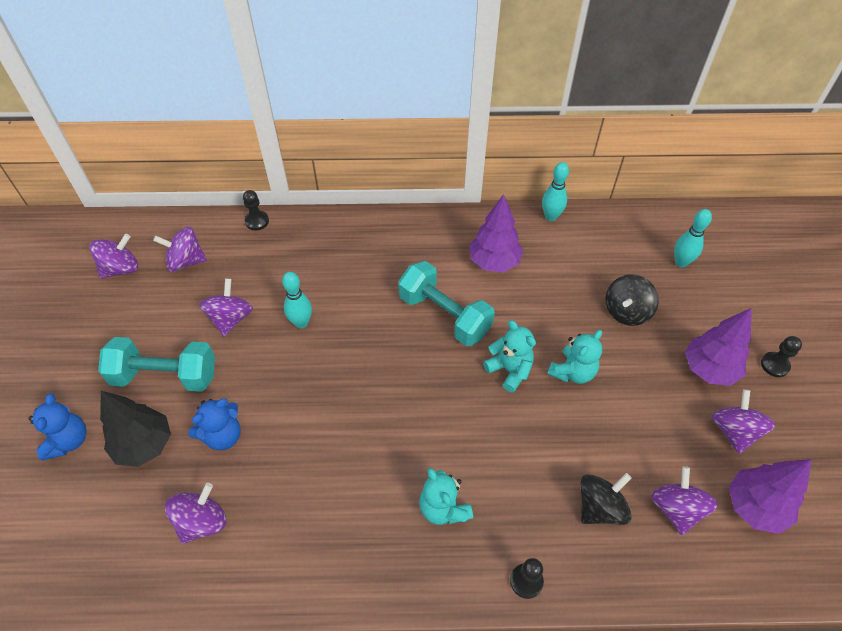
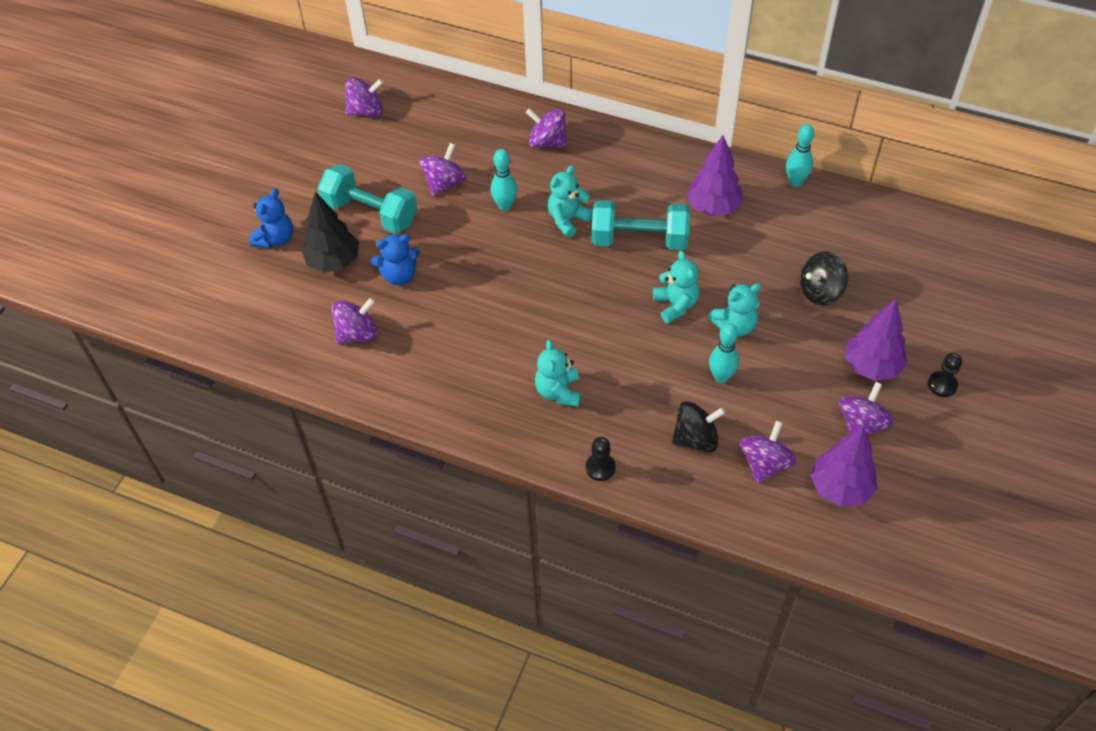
camera: 25 degrees right, 0 degrees up
purple spinning top [153,227,207,272] -> purple spinning top moved to [526,108,567,148]
black pawn [243,190,269,230] -> none
turquoise dumbbell [398,261,495,346] -> turquoise dumbbell turned 60 degrees counterclockwise [592,200,690,250]
turquoise bowling pin [674,209,712,267] -> turquoise bowling pin moved to [709,323,739,383]
none -> turquoise teddy bear [548,165,593,237]

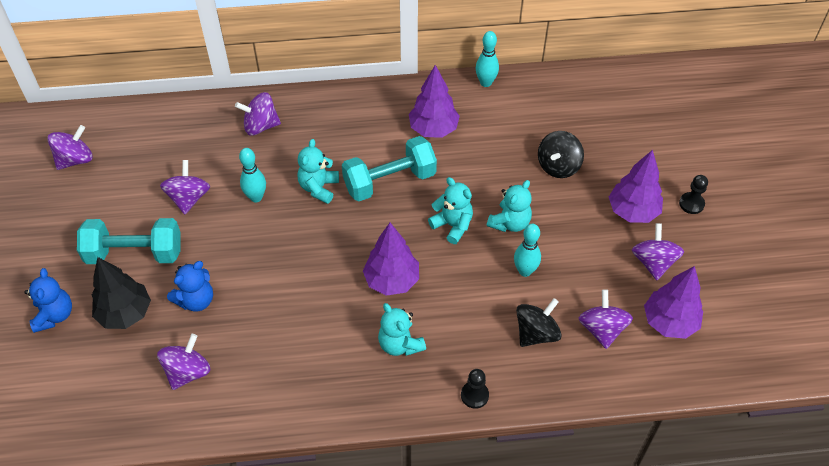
camera: 30 degrees left, 0 degrees up
none -> purple tree [363,223,419,296]

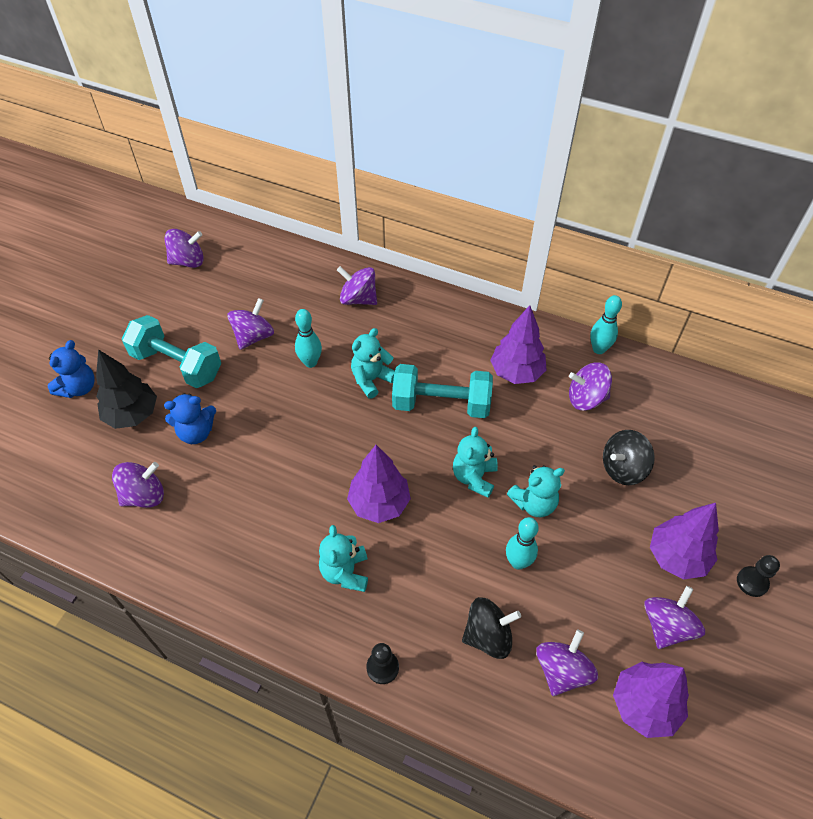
camera: 30 degrees right, 0 degrees up
turquoise teddy bear [428,177,473,244] -> turquoise teddy bear turned 150 degrees counterclockwise [453,427,498,498]
none -> purple spinning top [569,362,612,411]

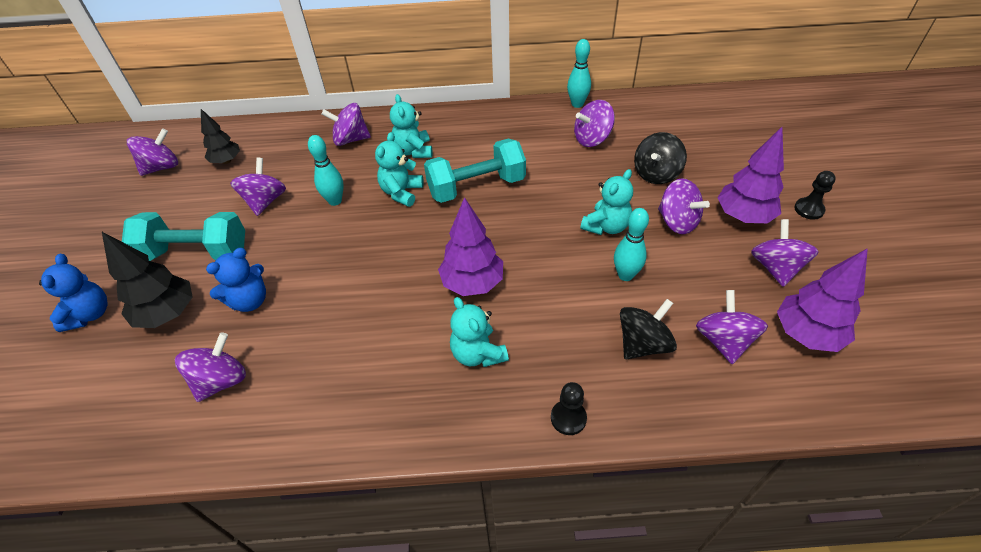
camera: 25 degrees left, 5 degrees down
turquoise teddy bear [453,427,498,498] -> turquoise teddy bear moved to [390,94,433,158]
purple tree [490,305,546,384] -> none
none -> black tree [201,109,240,164]
none -> purple spinning top [658,178,710,234]

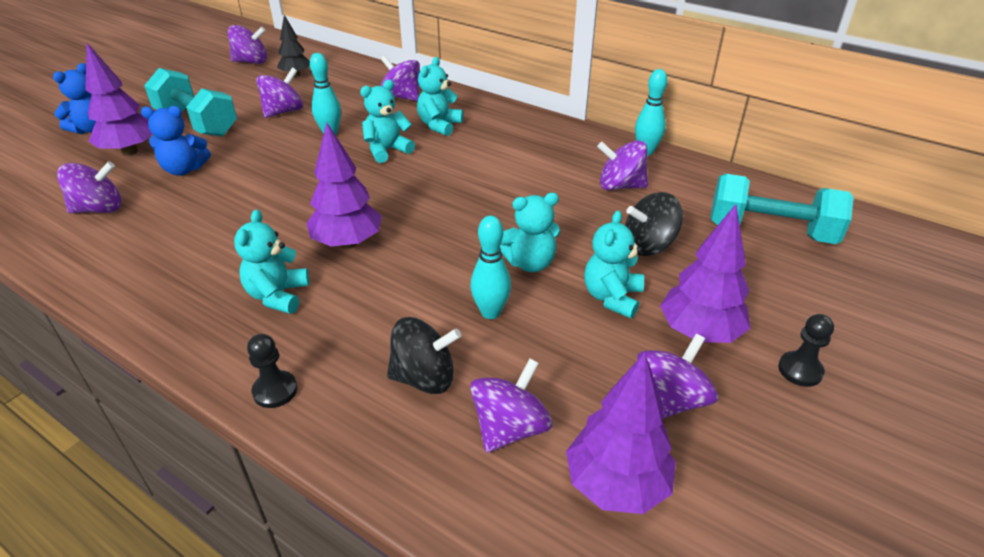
camera: 35 degrees right, 10 degrees down
black tree [102,232,193,328] -> purple tree [85,43,152,156]
turquoise dumbbell [424,139,526,203] -> turquoise dumbbell moved to [710,174,854,244]
purple spinning top [658,178,710,234] -> turquoise teddy bear [584,211,644,318]

